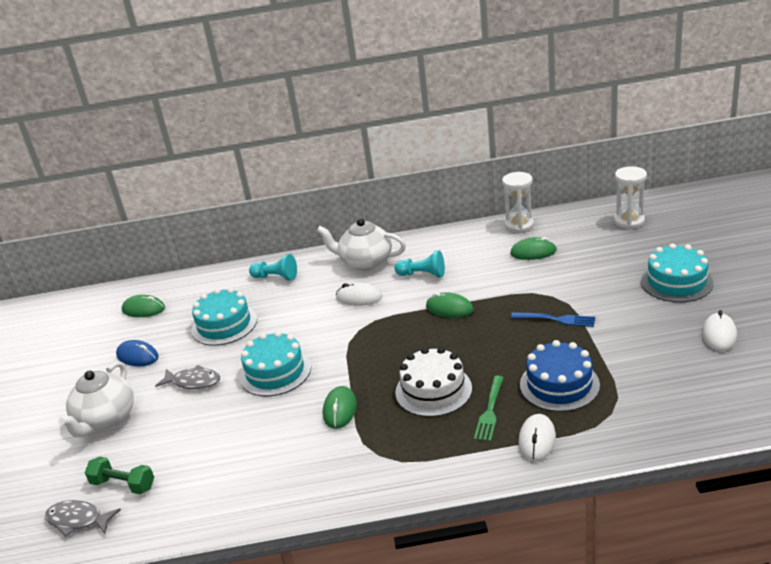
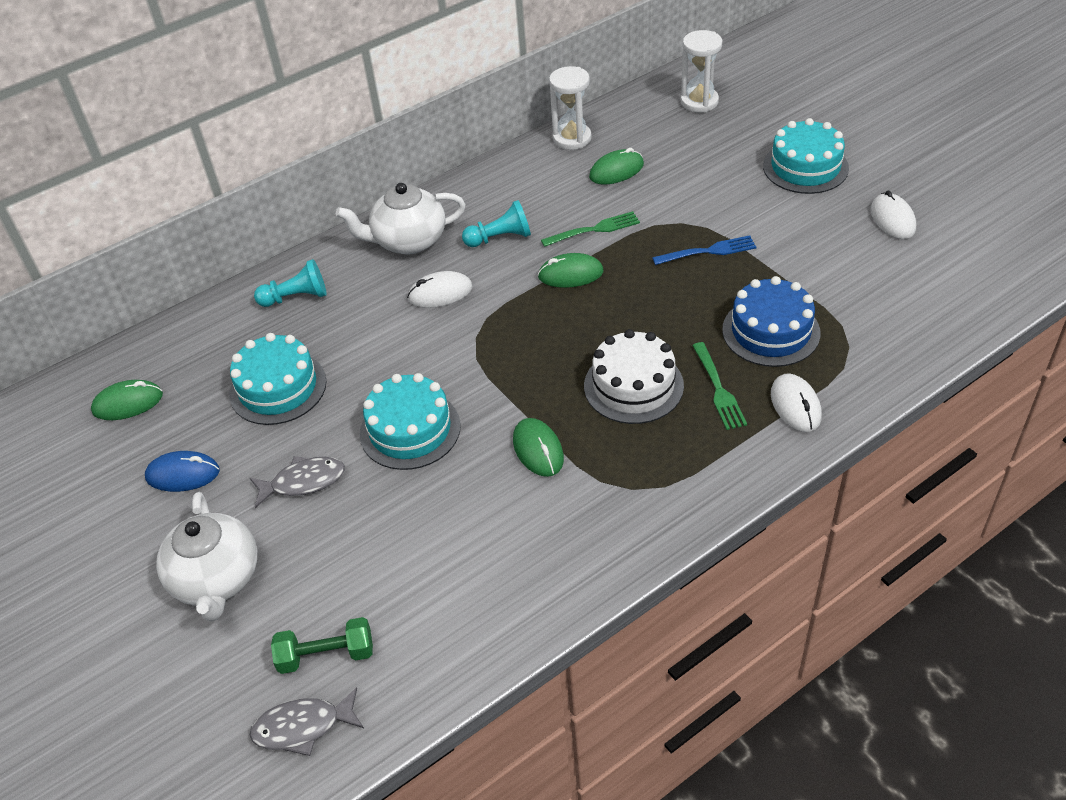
camera: 30 degrees left, 15 degrees up
none -> green fork [541,211,640,247]

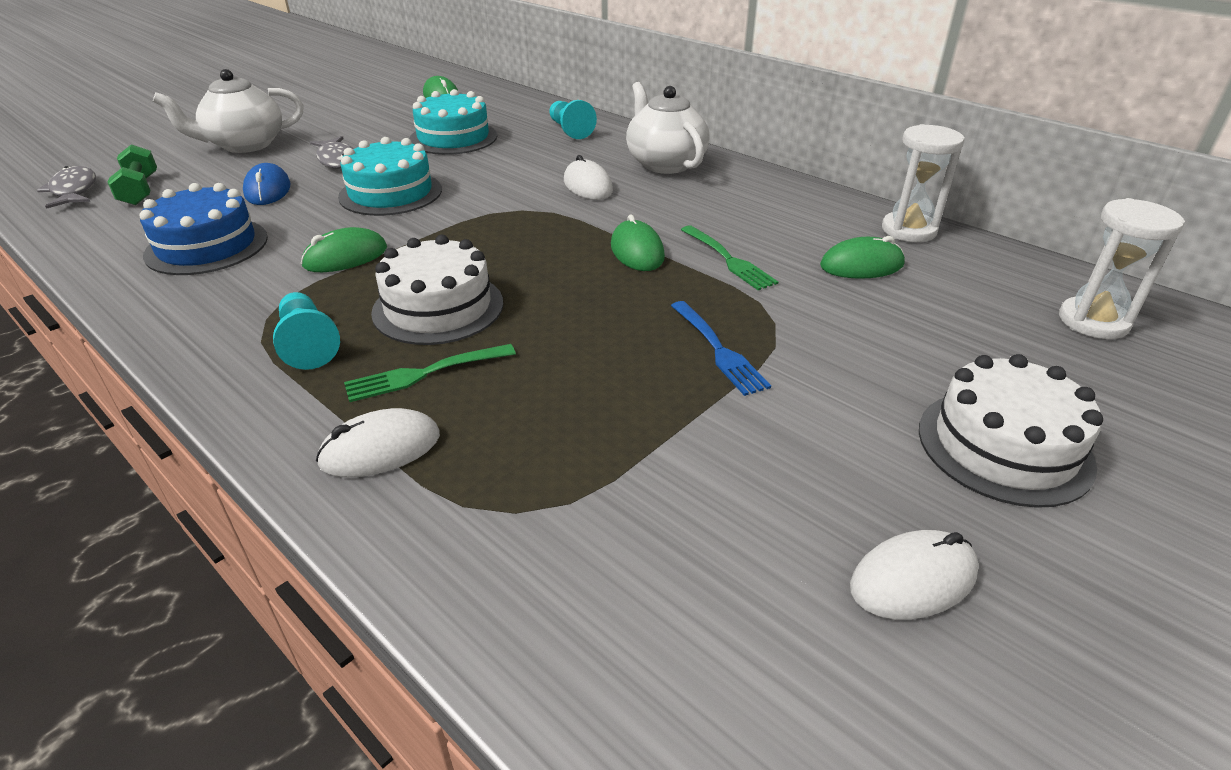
camera: 75 degrees right, 10 degrees down
blue mouse [145,451,220,492] -> blue mouse moved to [243,163,290,205]
turquoise pawn [462,200,531,247] -> turquoise pawn moved to [273,292,340,370]
green mouse [589,148,644,185] -> green mouse turned 60 degrees counterclockwise [820,236,905,279]
blue cake [722,276,820,367] -> blue cake moved to [139,183,268,275]
turquoise cake [763,118,849,194] -> white cake [919,354,1103,508]

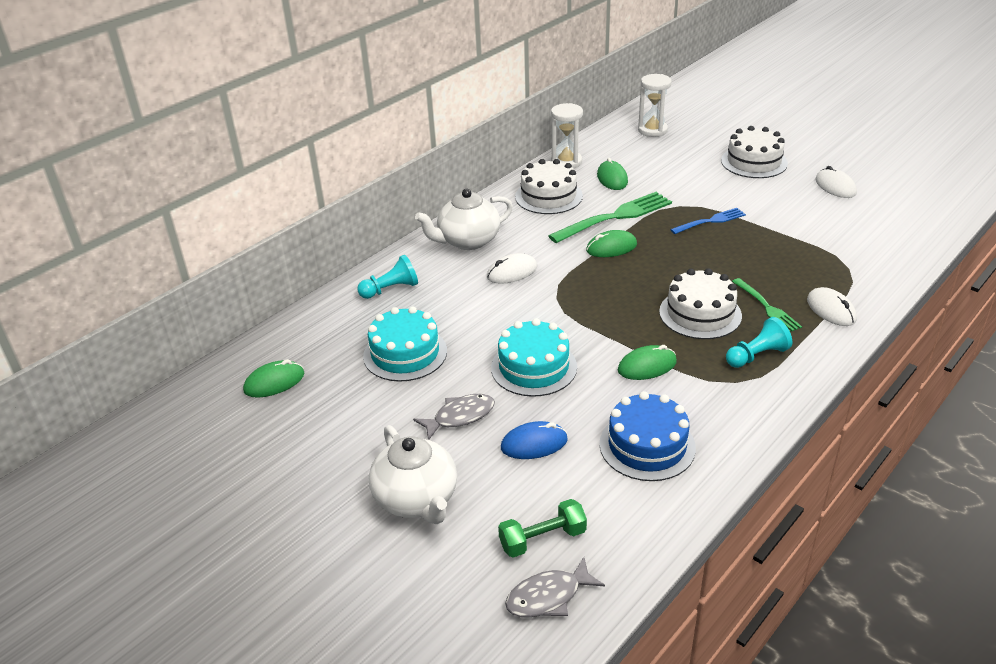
camera: 90 degrees left, 0 degrees up
green mouse [301,227,387,272] -> green mouse turned 75 degrees counterclockwise [618,345,677,380]
green fork [681,225,778,290] -> green fork [548,192,672,243], size x1.72
none -> white cake [515,159,583,214]

